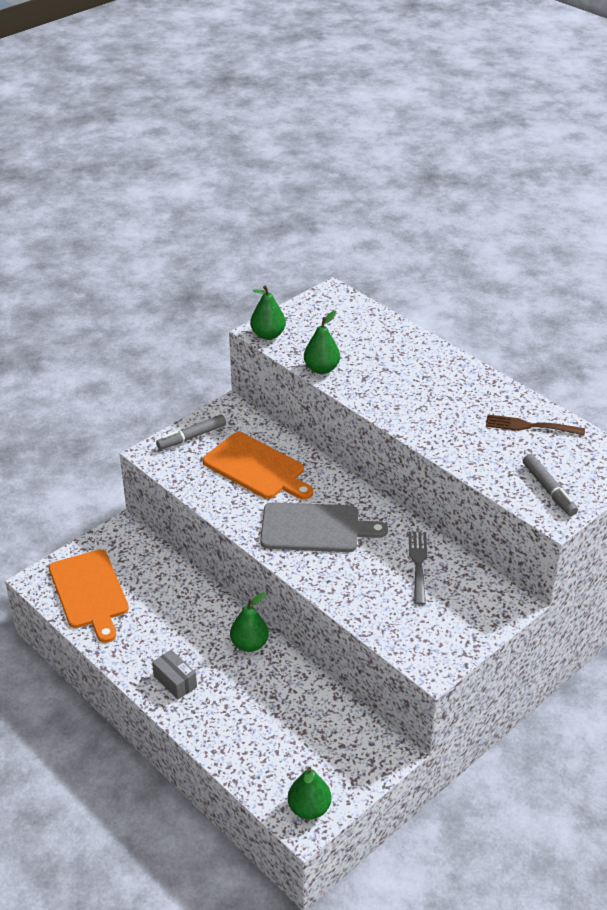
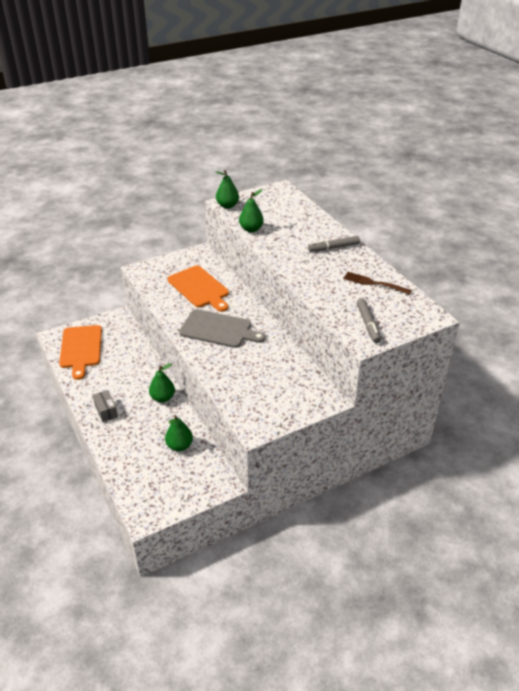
camera: 15 degrees right, 0 degrees up
grey marker [156,415,226,450] -> grey marker moved to [308,236,360,252]
green pear [288,767,331,819] -> green pear moved to [165,415,193,451]
grey fork [409,532,427,605] -> none

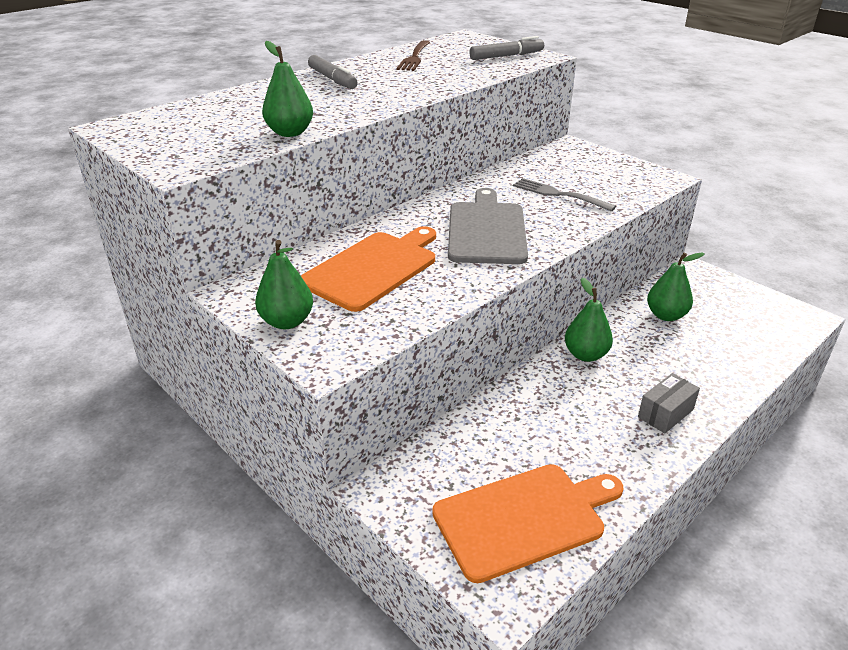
camera: 105 degrees left, 5 degrees down
green pear [216,170,239,209] -> green pear moved to [255,240,313,329]
none -> grey fork [513,178,616,211]

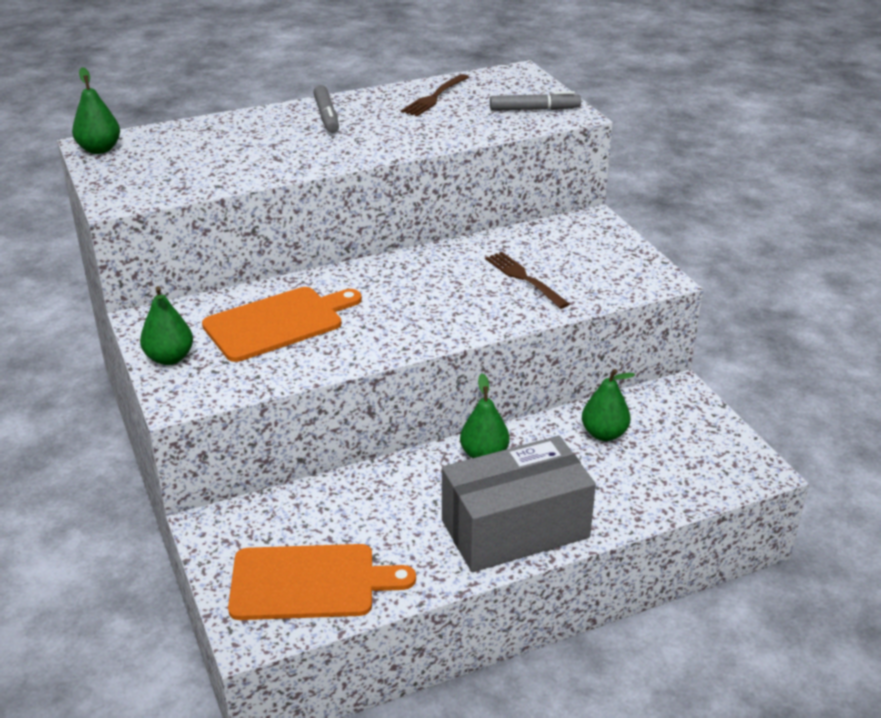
camera: 20 degrees right, 0 degrees up
green pear [262,41,313,137] -> green pear moved to [72,67,120,154]
grey cutting board [448,188,528,264] -> none
grey fork [513,178,616,211] -> brown fork [485,252,570,309]
grey box [638,373,700,434] -> grey box [442,436,596,572], size x2.40

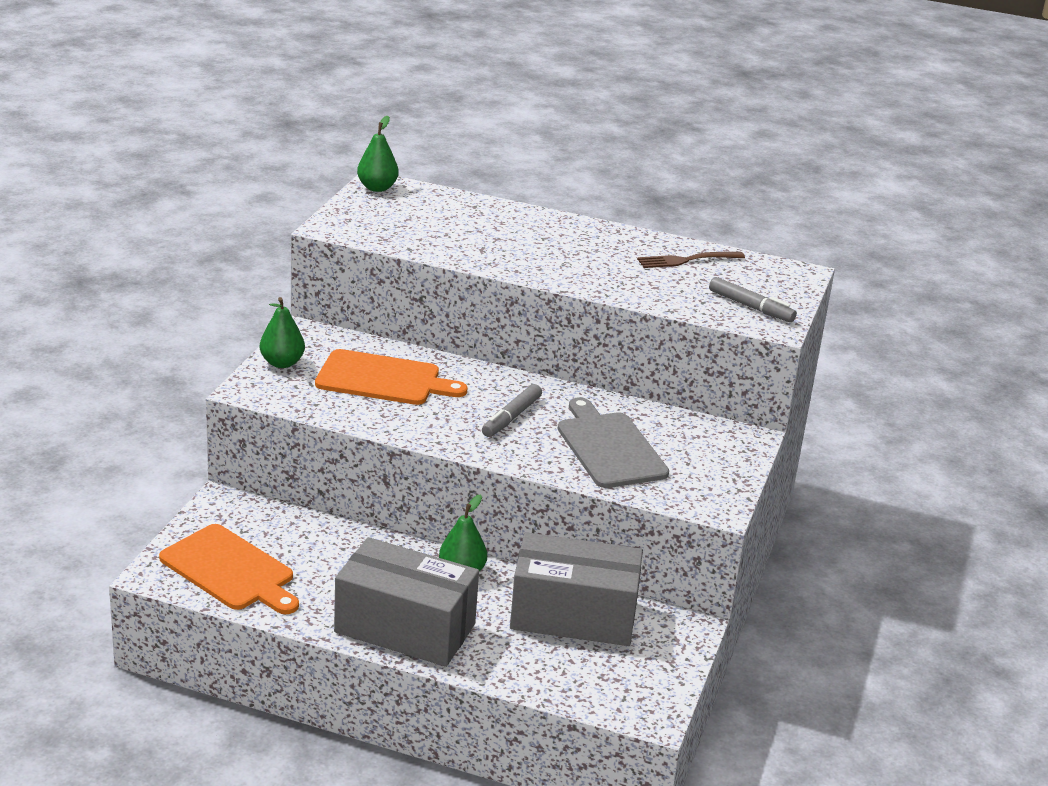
camera: 40 degrees right, 5 degrees down
grey marker [314,85,339,133] -> grey marker moved to [482,384,542,437]
brown fork [485,252,570,309] -> grey cutting board [558,397,669,488]
green pear [582,369,635,441] -> grey box [510,532,643,646]

